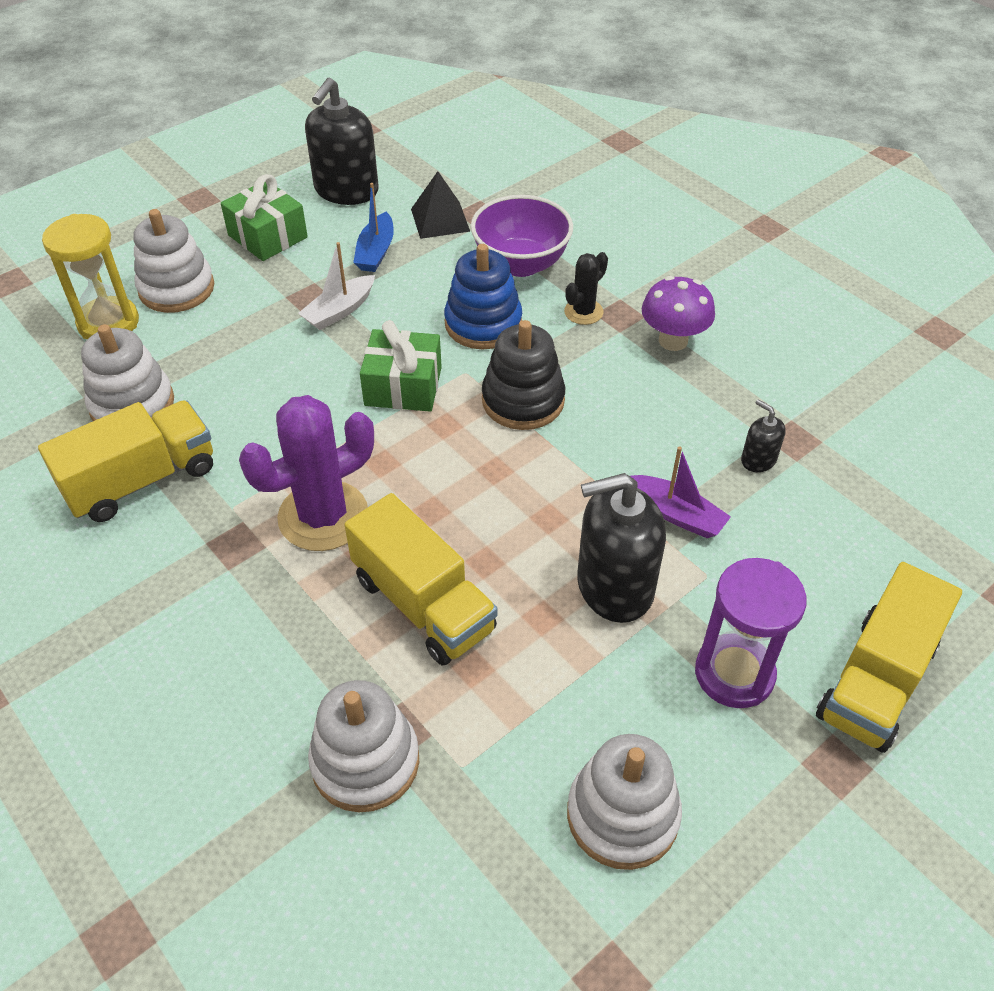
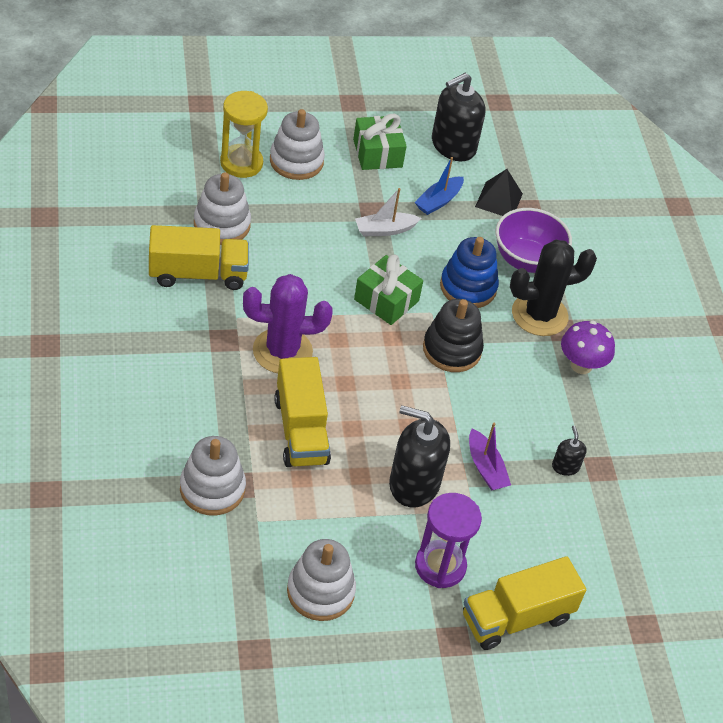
camera: 25 degrees right, 0 degrees up
black cactus [564,252,608,325] -> black cactus [510,240,597,336], size x1.94

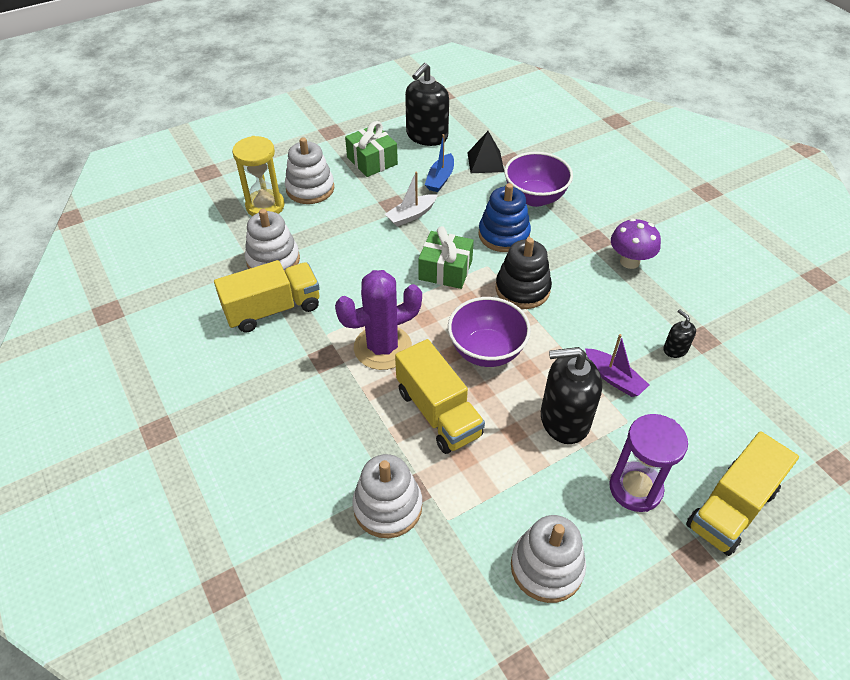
camera: 15 degrees left, 0 degrees up
black cactus [510,240,597,336] -> none
none -> purple bowl [448,297,531,367]

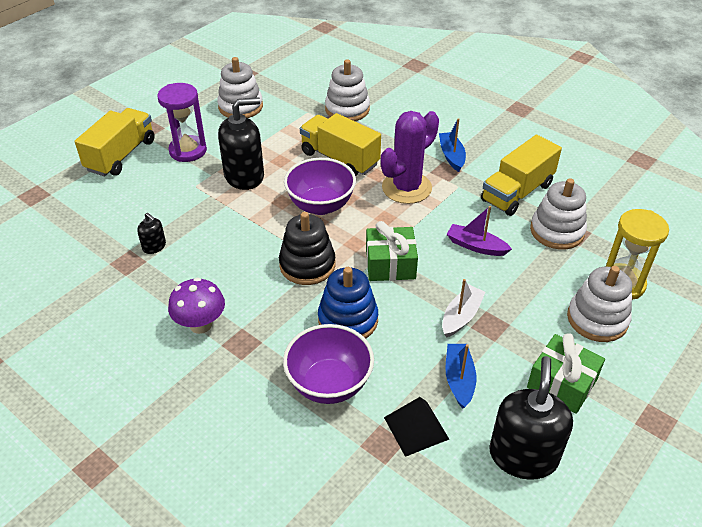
camera: 160 degrees right, 5 degrees down
purple boat [585,334,649,397] -> purple boat moved to [447,206,512,256]
none -> blue boat [439,118,466,172]

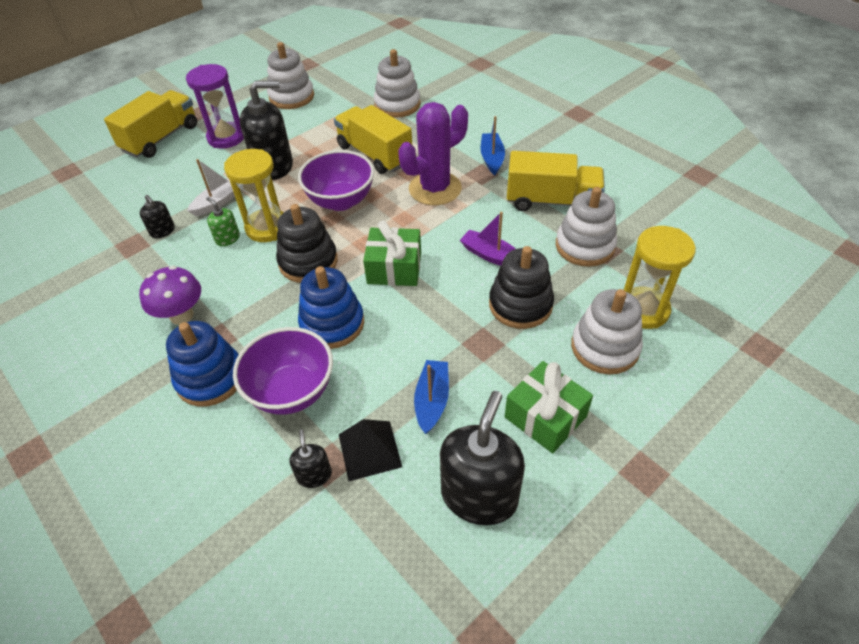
camera: 10 degrees right, 5 degrees up
white boat [442,279,486,338] -> white boat moved to [187,159,241,216]
yellow truck [481,135,562,216] -> yellow truck turned 135 degrees counterclockwise [507,151,605,211]
none -> blue stacking toy [166,321,239,407]
none -> green soap dispenser [206,197,240,246]
none -> yellow hourglass [224,149,284,242]
none -> black soap dispenser [290,429,332,488]
none -> black stacking toy [489,246,554,329]

